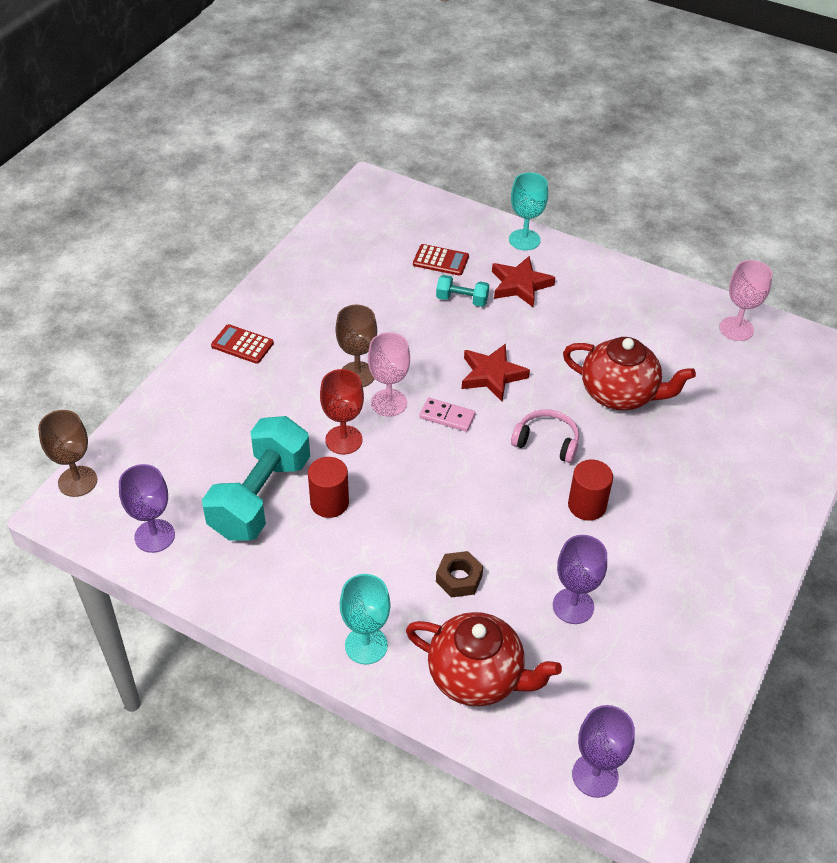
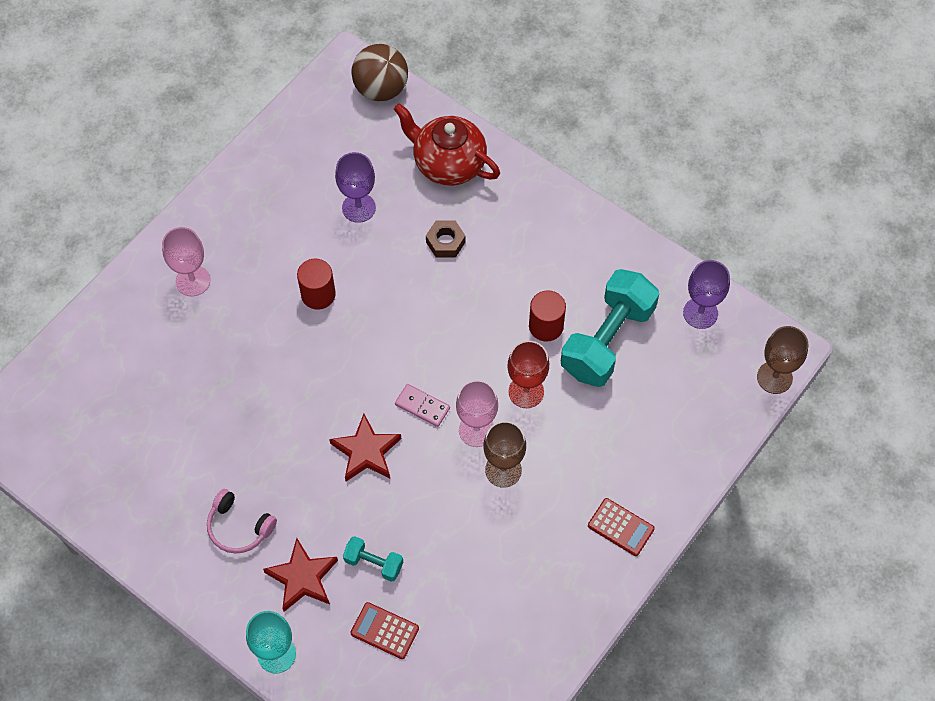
camera: 170 degrees left, 15 degrees up
turquoise goblet [340,574,391,664] -> none
pink headphones [511,409,579,463] -> pink headphones moved to [207,489,277,554]
red teapot [563,337,696,410] -> none
purple goblet [572,705,635,798] -> brown ball [352,44,408,101]
pink goblet [720,260,773,341] -> pink goblet moved to [162,227,210,296]

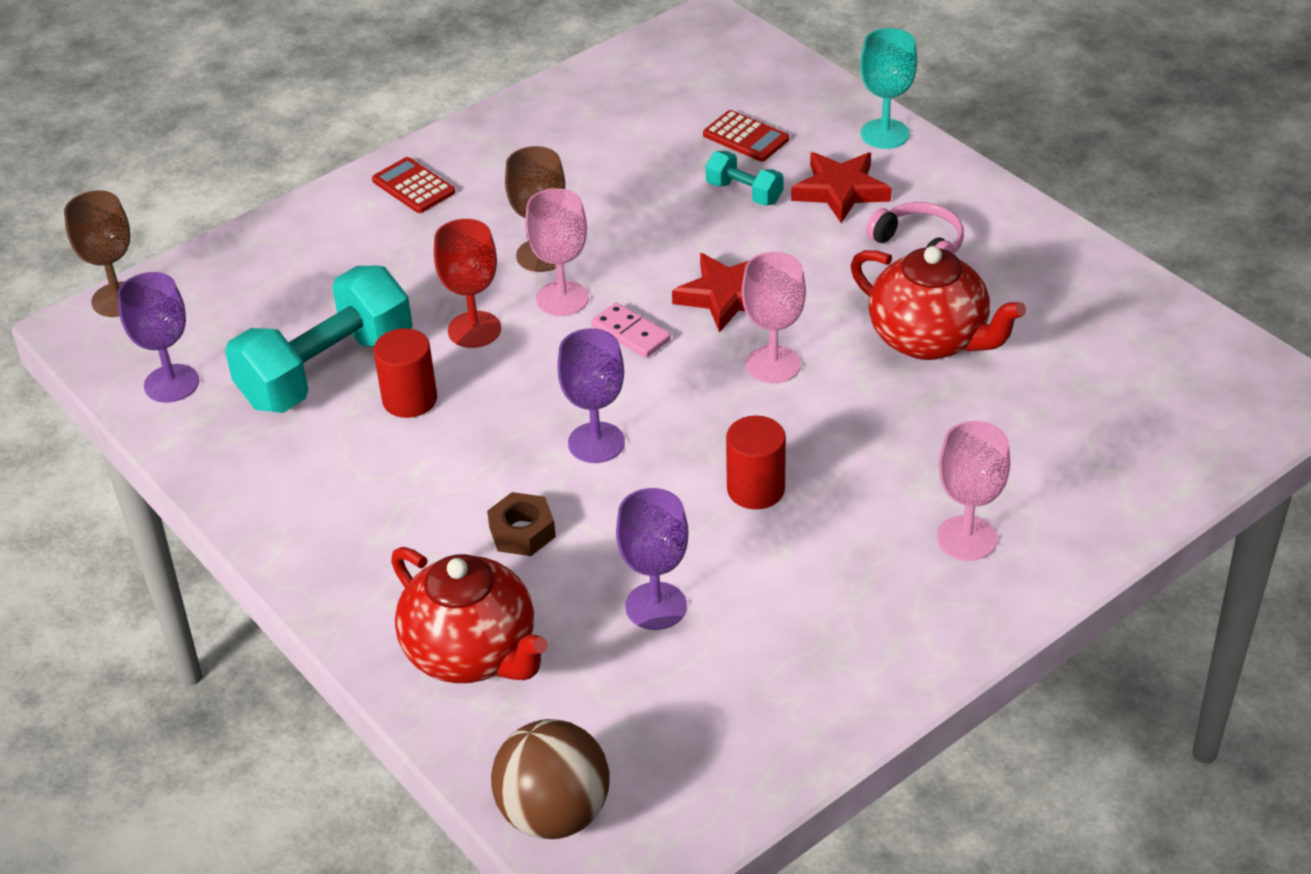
camera: 165 degrees left, 20 degrees down
none -> purple goblet [557,328,625,463]
none -> pink goblet [742,252,806,383]
none -> red teapot [851,246,1026,360]

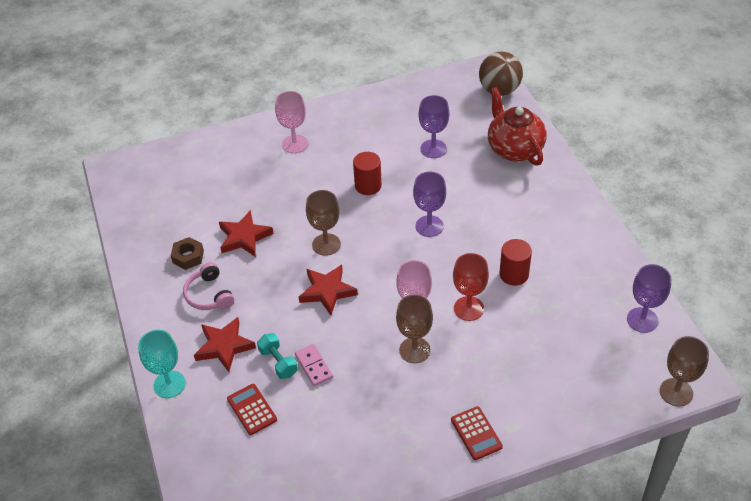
camera: 160 degrees left, 5 degrees up
turquoise dumbbell [225,266,413,413] -> none
brown nut [487,492,556,556] -> brown nut moved to [171,237,204,270]
pink domino [591,302,671,358] -> pink domino moved to [295,344,333,386]
pink goblet [742,252,806,383] -> brown goblet [306,190,341,256]
red teapot [851,246,1026,360] -> red star [219,210,274,257]

